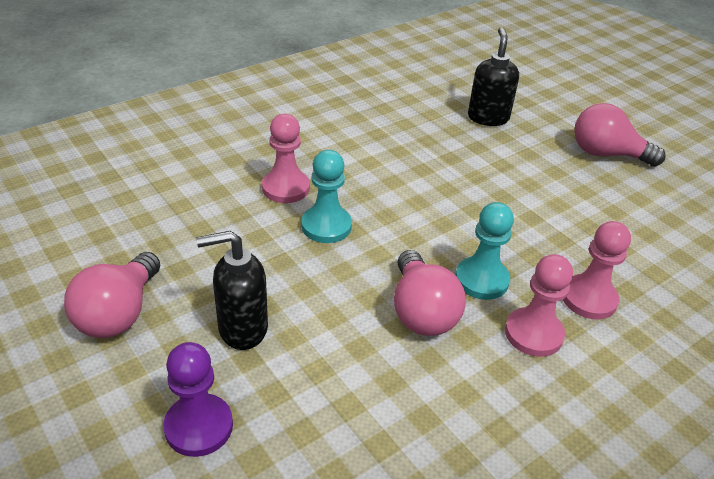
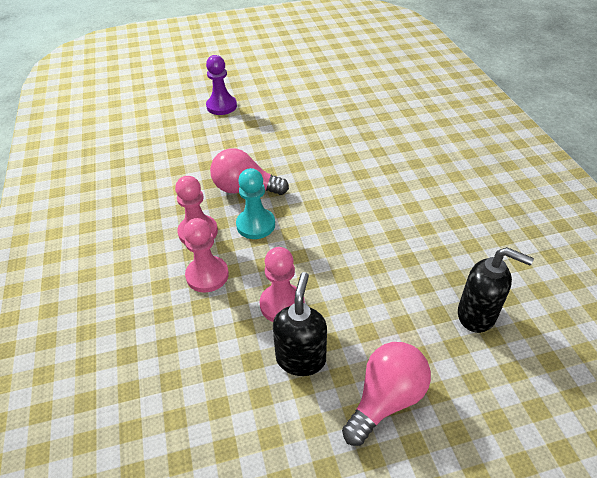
camera: 115 degrees right, 5 degrees up
pink light bulb [64,252,160,338] -> none
black soap dispenser [196,231,268,350] -> black soap dispenser moved to [273,272,327,376]
pink pawn [262,114,310,203] -> pink pawn moved to [260,247,304,322]
turquoise pawn [301,150,352,243] -> none

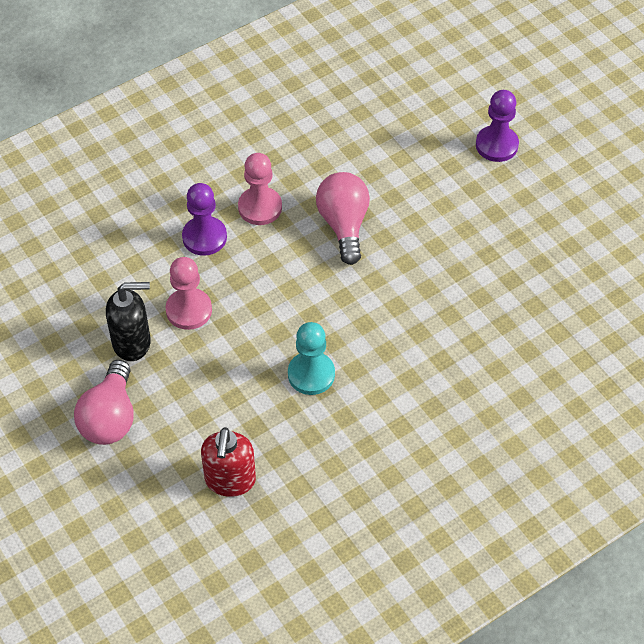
camera: 70 degrees right, 10 degrees up
pink pawn [183,218,229,293] -> purple pawn [182,183,227,256]
turquoise pawn [236,168,275,239] -> turquoise pawn moved to [288,322,335,395]
pink light bulb [342,342,431,446] -> pink light bulb turned 75 degrees clockwise [74,360,134,445]
black soap dispenser [458,247,534,333] -> red soap dispenser [201,427,256,497]

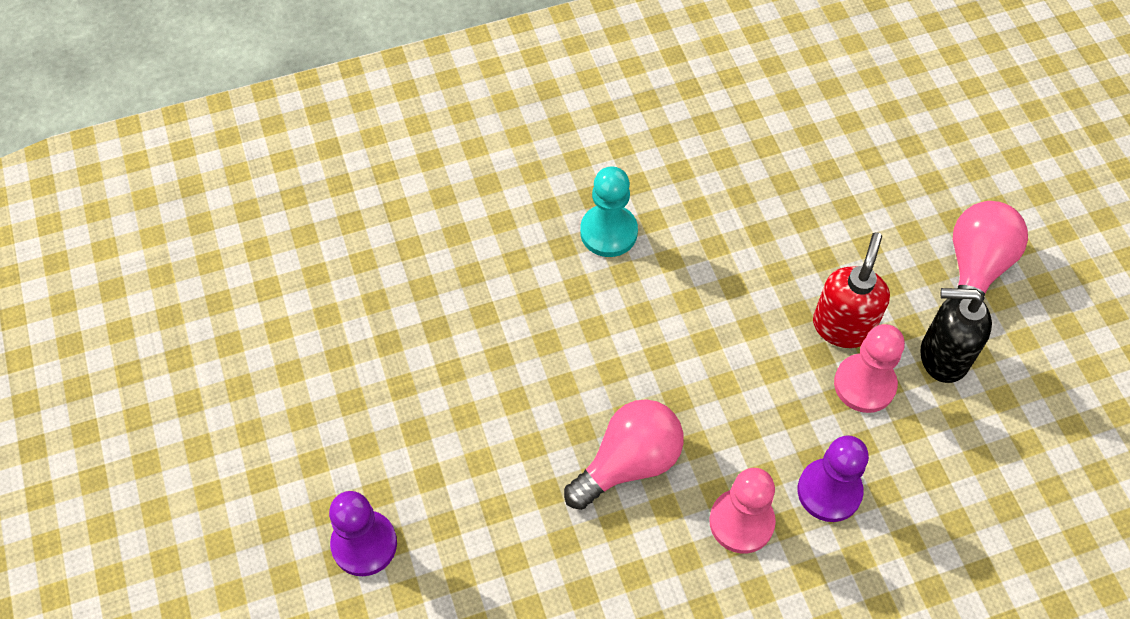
camera: 165 degrees left, 5 degrees up
red soap dispenser [201,427,256,497] -> red soap dispenser moved to [813,232,890,348]
turquoise pawn [288,322,335,395] -> turquoise pawn moved to [580,167,638,257]
pink light bulb [316,172,370,265] -> pink light bulb turned 135 degrees counterclockwise [564,399,684,510]

